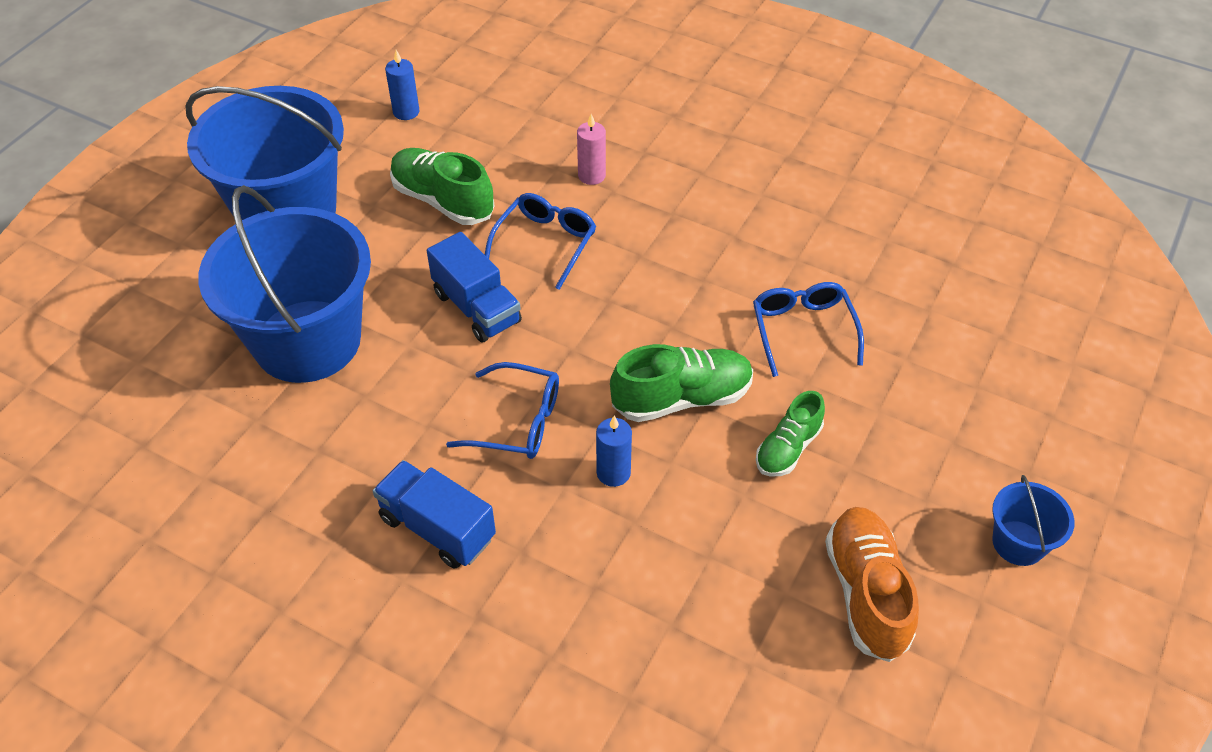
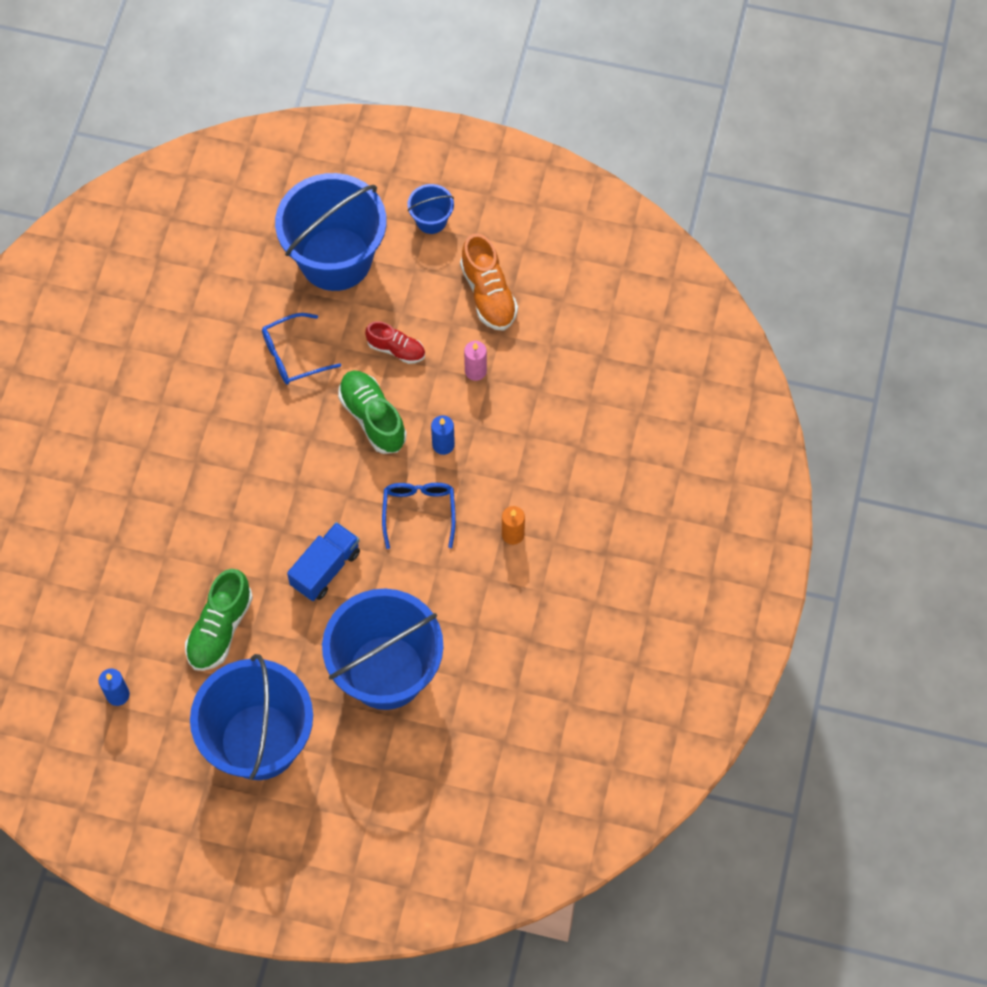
camera: 105 degrees left, 15 degrees up
blue truck [373,460,496,569] -> orange candle [502,506,525,545]
blue glasses [485,193,596,290] -> none
pink candle [577,114,606,185] -> pink candle moved to [464,341,487,381]
green shoe [756,391,825,476] -> red shoe [365,321,425,364]
orange shoe [825,507,919,662] -> orange shoe turned 90 degrees counterclockwise [460,233,518,331]
none -> blue bucket [275,173,386,291]

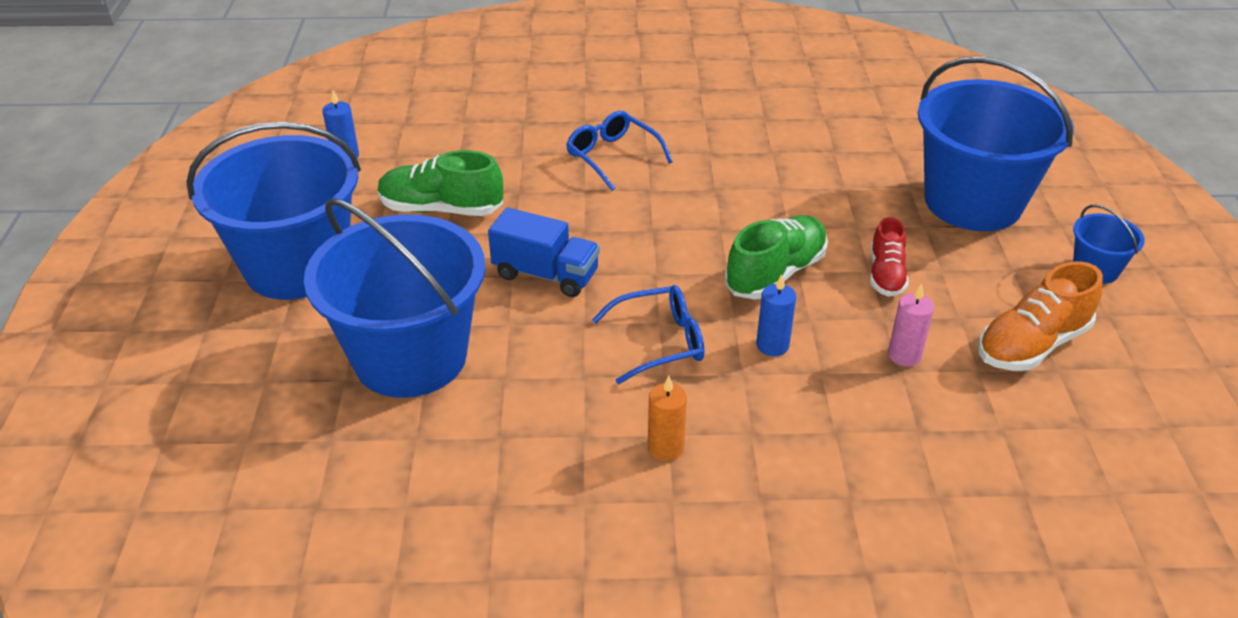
camera: 75 degrees right, 25 degrees down
blue glasses [262,313,341,384] -> blue glasses moved to [566,111,673,191]

